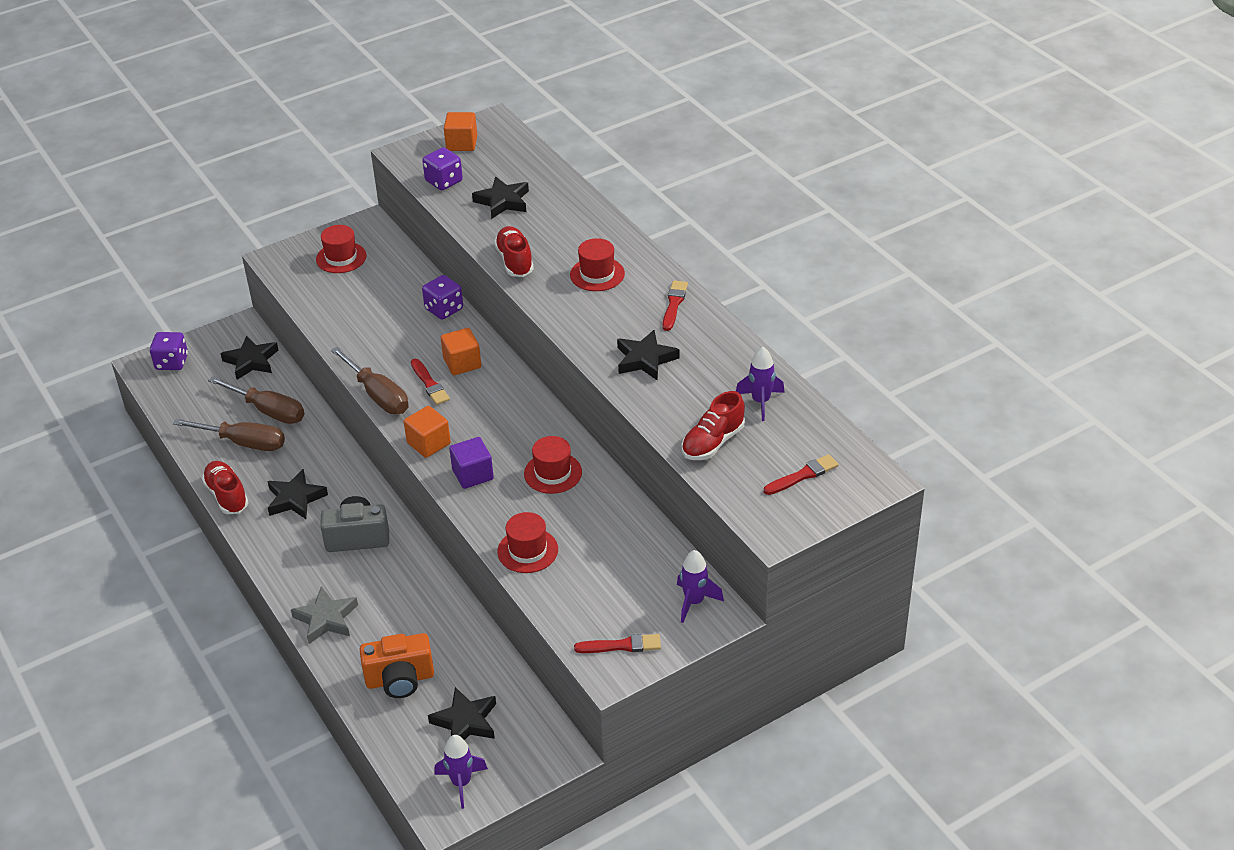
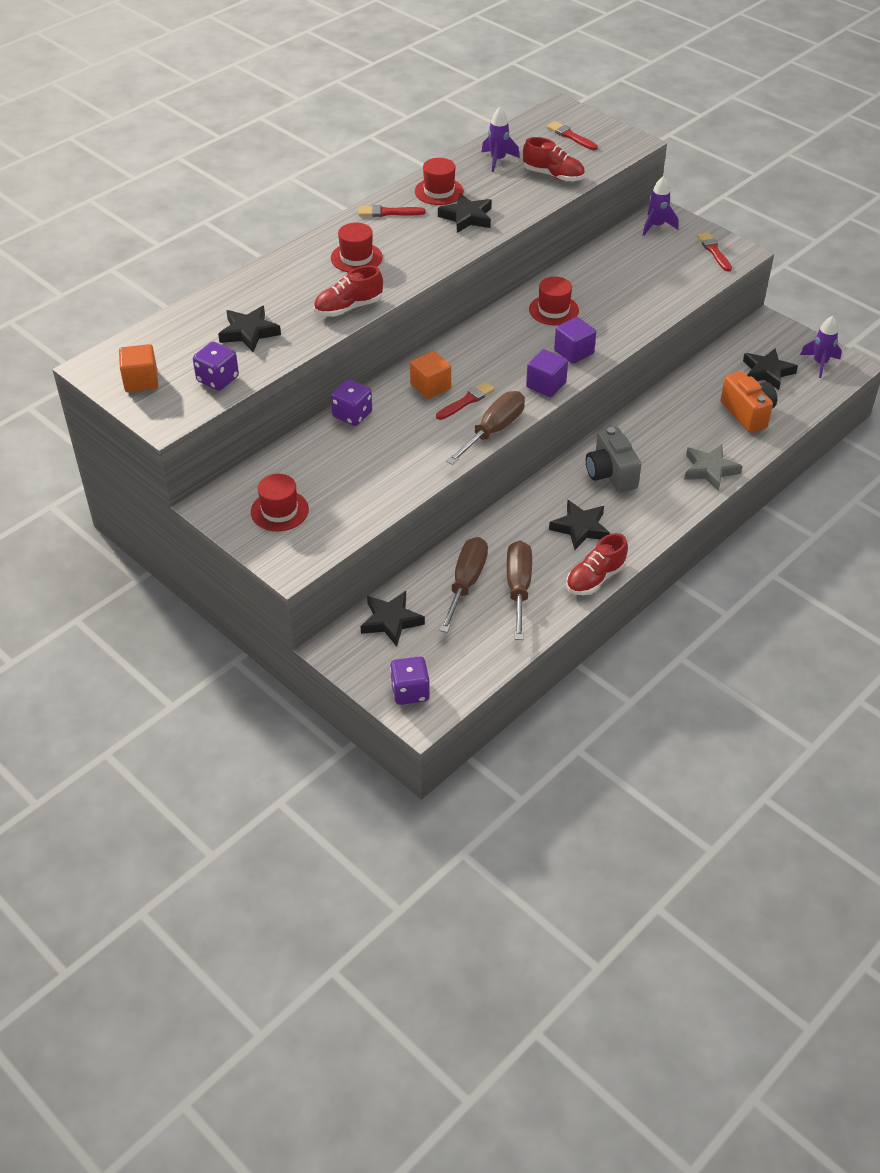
camera: 105 degrees left, 5 degrees up
orange cube [404,406,451,458] -> purple cube [526,349,568,397]
red hat [497,512,558,573] -> red hat moved to [415,158,464,205]

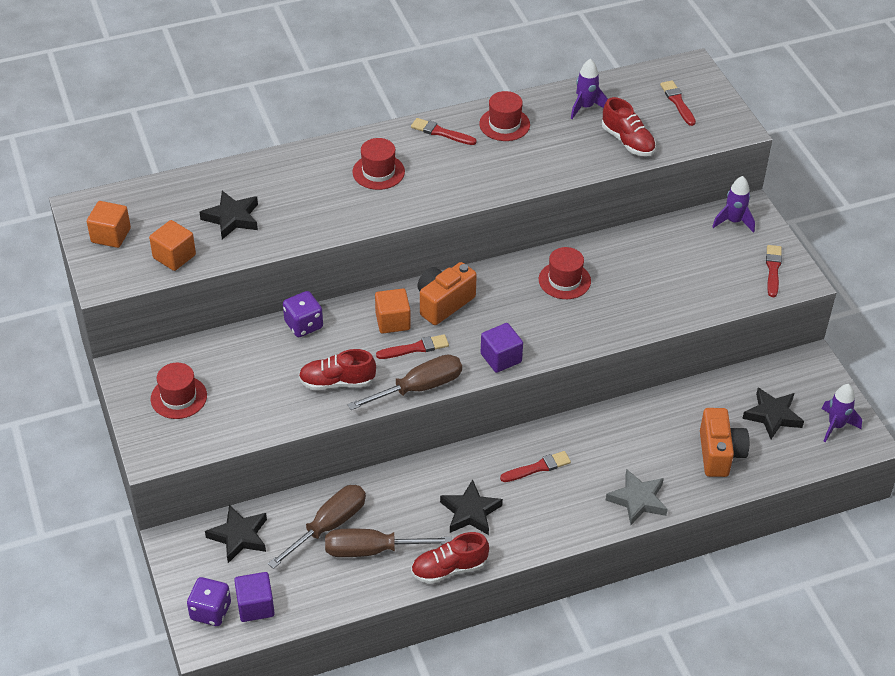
camera: 25 degrees right, 0 degrees up
purple dice [193,342,239,391] -> orange cube [149,220,196,271]
red shoe [314,265,383,317] -> red shoe moved to [299,349,376,390]
black star [438,193,492,233] -> none
brown screwdriver [507,541,532,640] -> brown screwdriver turned 120 degrees counterclockwise [325,529,452,557]
purple cube [554,317,596,364] -> purple cube moved to [234,572,275,622]
grey camera [586,427,642,493] -> red brush [500,451,571,482]
none -> orange camera [417,262,477,325]

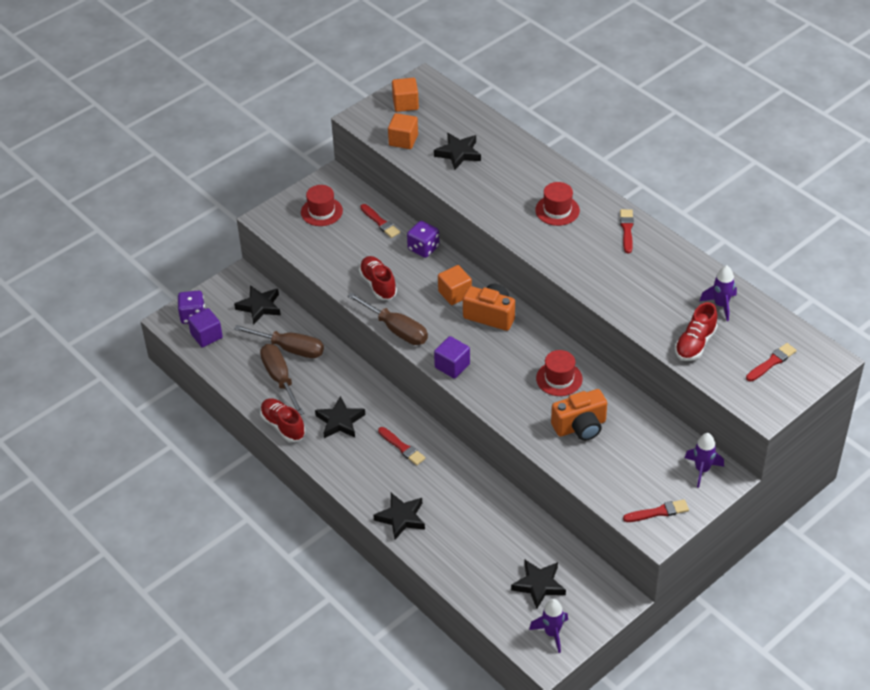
camera: 70 degrees right, 0 degrees up
red brush [376,334,449,359] -> red brush moved to [360,204,400,238]
red hat [479,91,530,141] -> none
grey star [606,469,668,525] -> black star [373,493,425,540]
orange camera [700,408,749,477] -> orange camera moved to [551,389,607,441]

